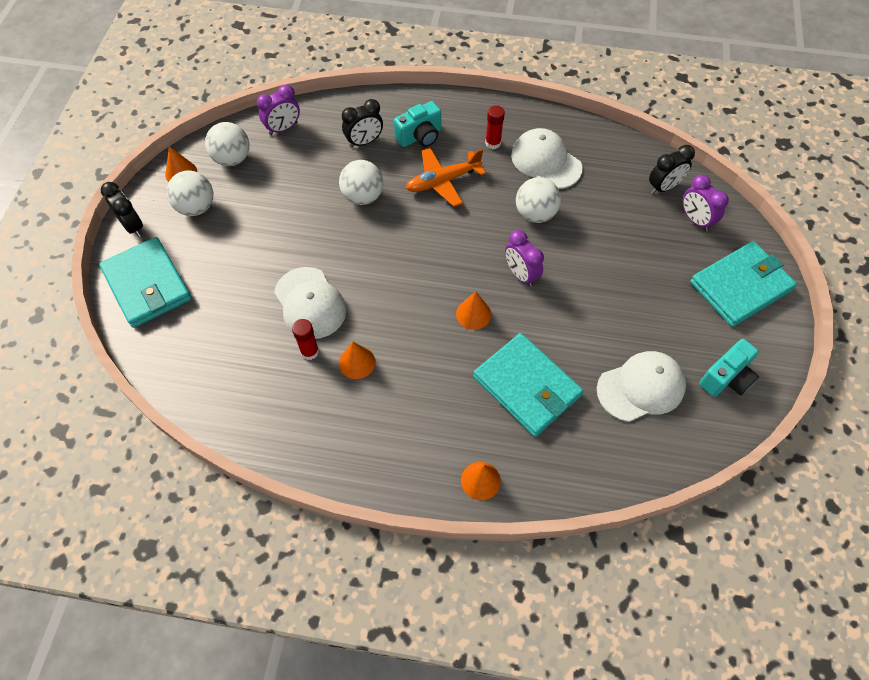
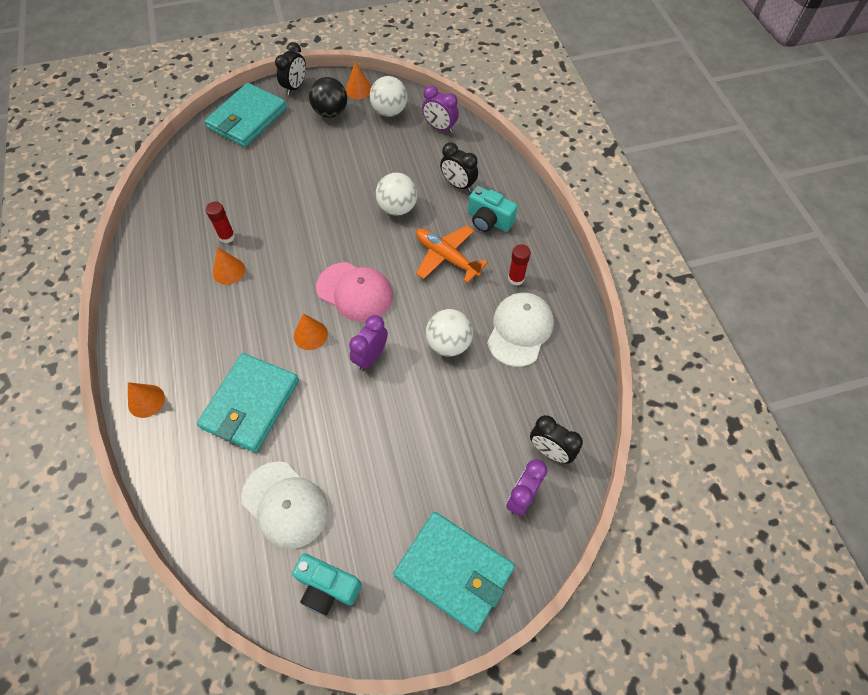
camera: 65 degrees right, 0 degrees up
white ball [166,170,213,216] -> black ball [309,77,347,118]
white cap [274,267,346,339] -> none
none -> pink cap [316,262,393,322]

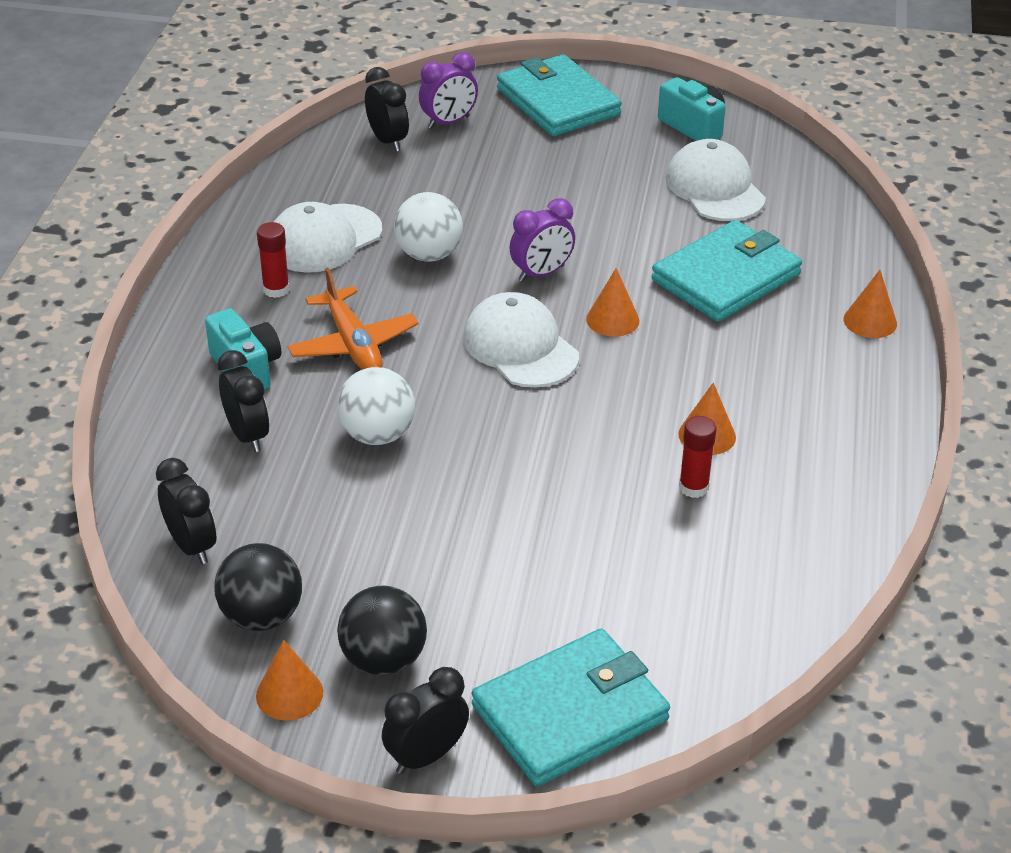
camera: 155 degrees left, 20 degrees down
pink cap [316,262,393,322] -> white cap [463,292,579,387]
white ball [370,76,408,117] -> black ball [214,543,302,631]
purple clock [422,85,459,133] -> black clock [156,458,216,564]

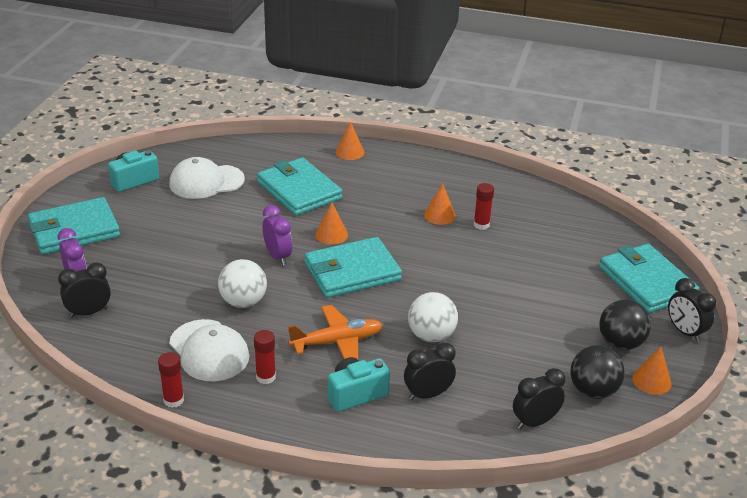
camera: 85 degrees left, 5 degrees down
white cap [463,292,579,387] -> turquoise wallet [304,237,402,298]
none -> red glue stick [158,352,184,408]

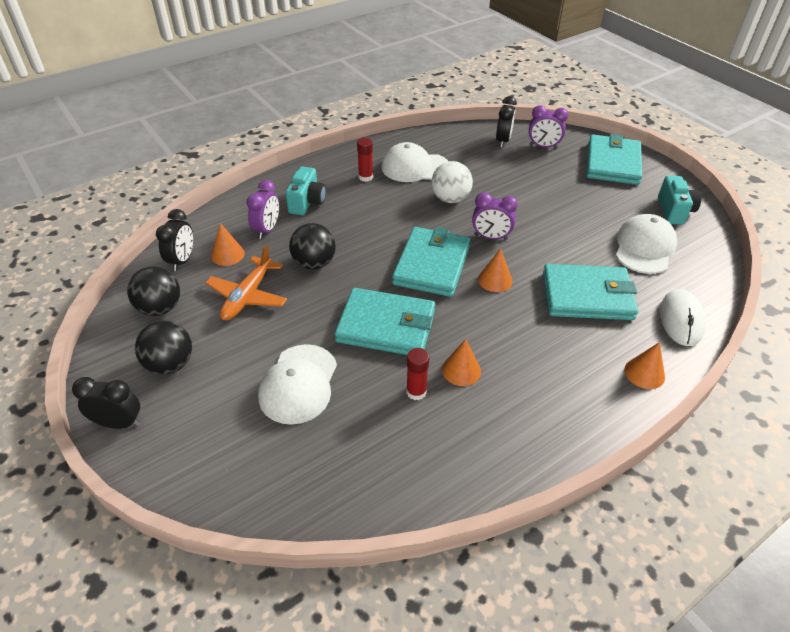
camera: 130 degrees right, 10 degrees up
red glue stick [158,352,184,408] -> none
orange plane [288,305,383,359] -> orange plane moved to [205,245,287,321]
black clock [404,343,456,400] -> purple clock [247,180,279,239]
white ball [408,292,458,342] -> black ball [289,223,336,269]
turquoise wallet [599,244,700,313] -> turquoise wallet moved to [335,288,435,355]
orange cone [632,346,672,395] -> orange cone moved to [211,223,245,266]
none -> white cap [258,344,337,425]
none -> white mouse [660,289,706,346]

